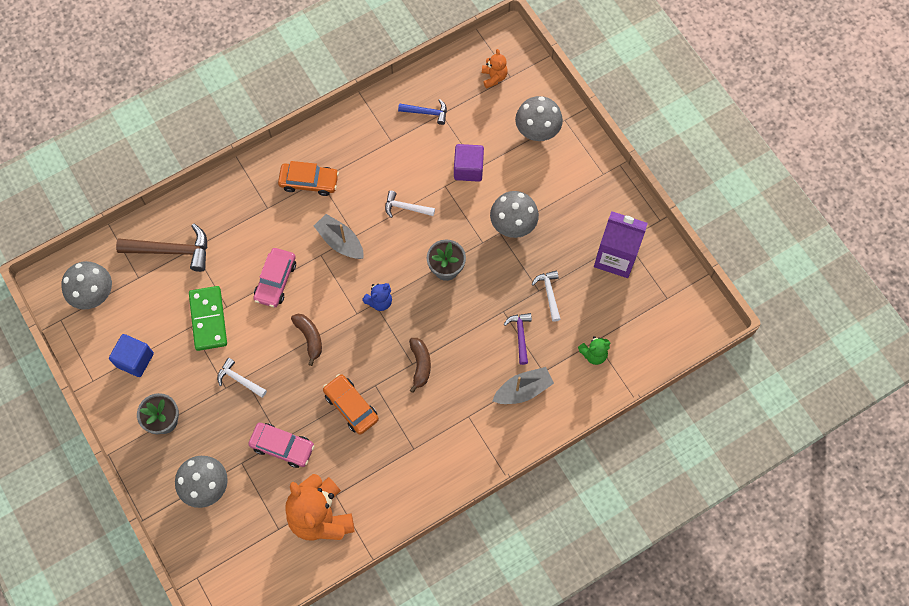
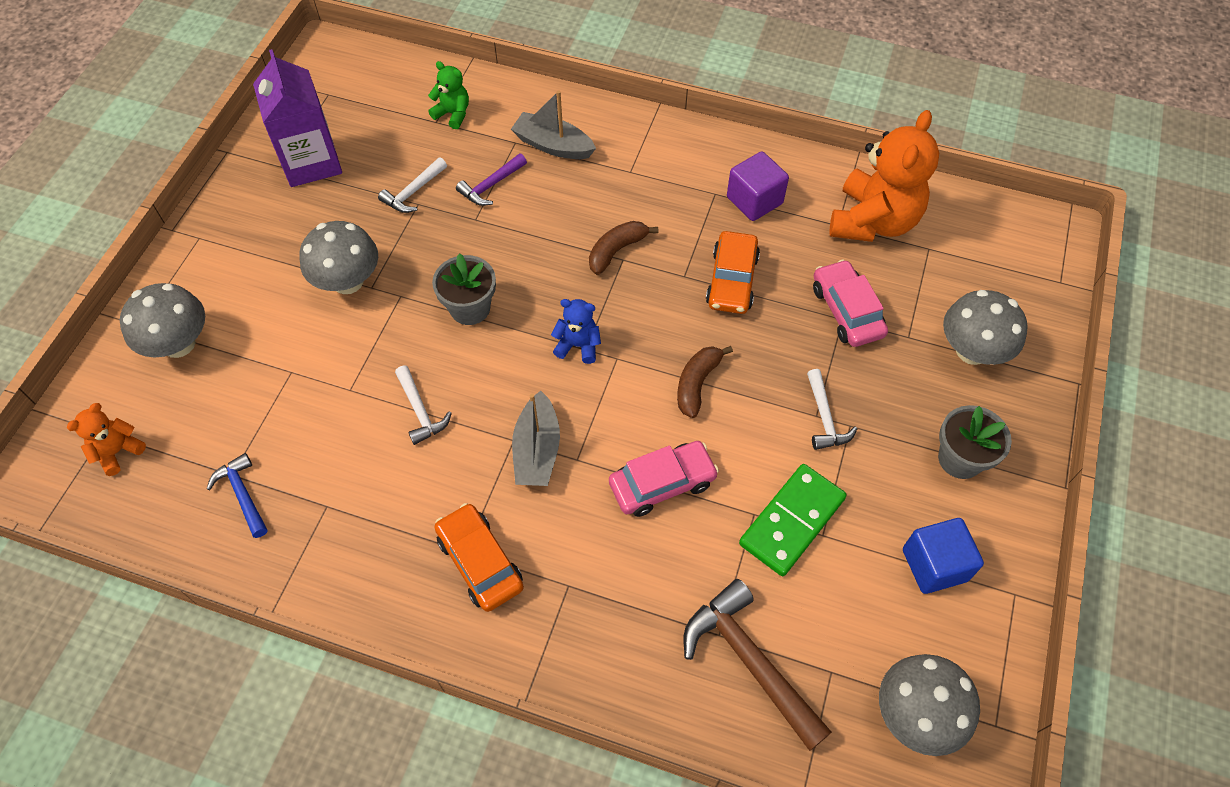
camera: 130 degrees left, 10 degrees down
purple cube [454,144,484,182] -> purple cube moved to [727,151,789,221]

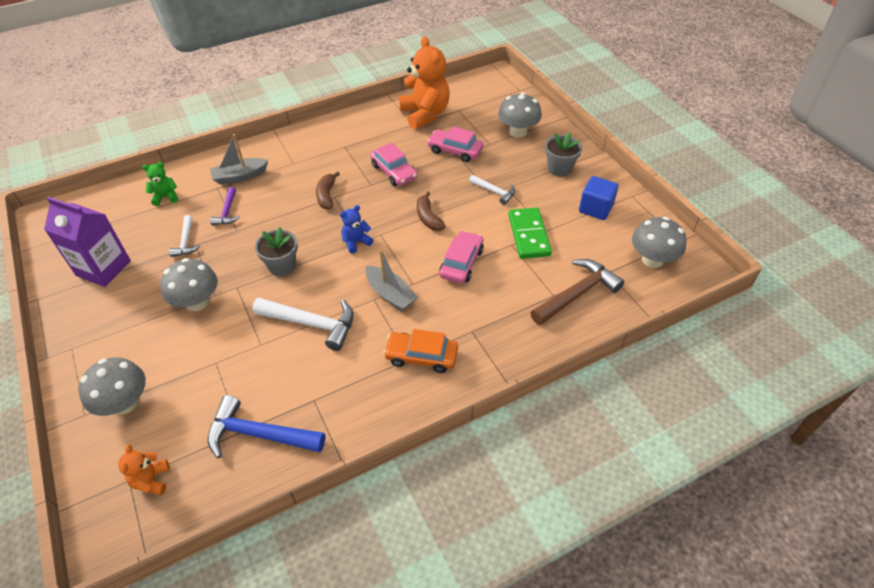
camera: 45 degrees left, 10 degrees down
blue hammer [207,453,267,538] -> blue hammer [207,395,325,458], size x1.77
white hammer [395,366,452,445] -> white hammer [252,298,354,351], size x1.77
brown hammer [684,579,832,751] -> brown hammer turned 135 degrees clockwise [530,259,624,325]
orange car [706,231,760,314] -> pink car [370,142,417,186]
purple cube [727,151,789,221] -> none

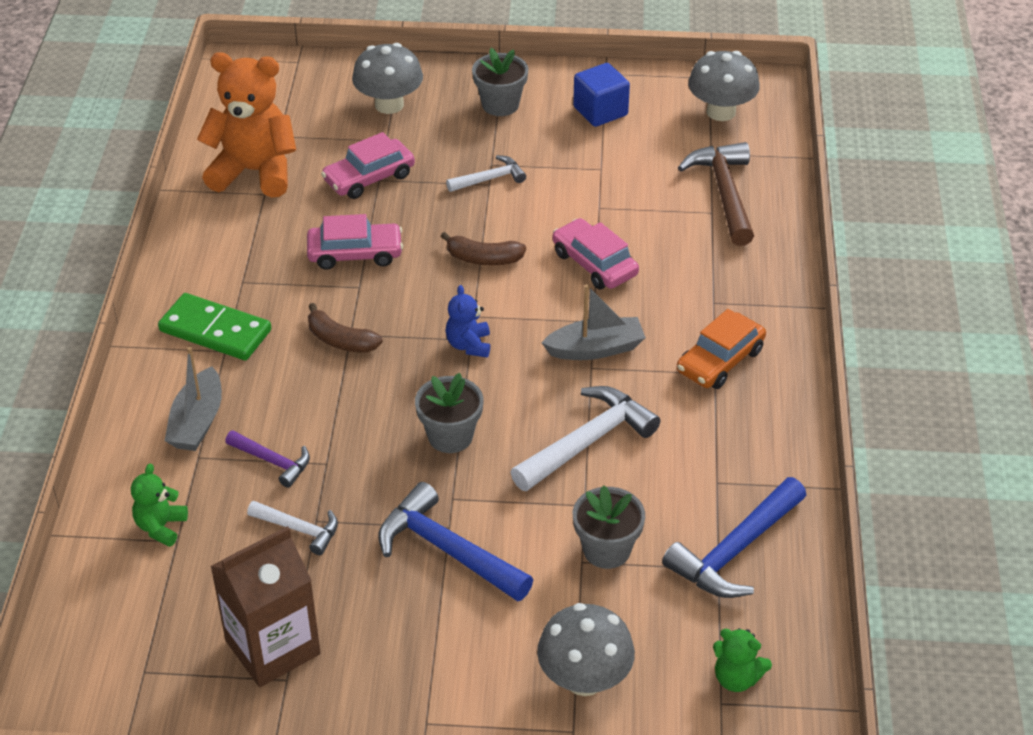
camera: 60 degrees left, 5 degrees down
purple carton [44,197,131,287] -> brown carton [210,526,321,687]
orange teddy bear [118,444,170,495] -> green teddy bear [713,628,772,692]
grey mushroom [160,258,218,311] -> blue hammer [378,482,533,602]
green domino [508,207,552,259] -> green domino moved to [158,293,271,360]
none -> grey flower pot [573,485,645,569]

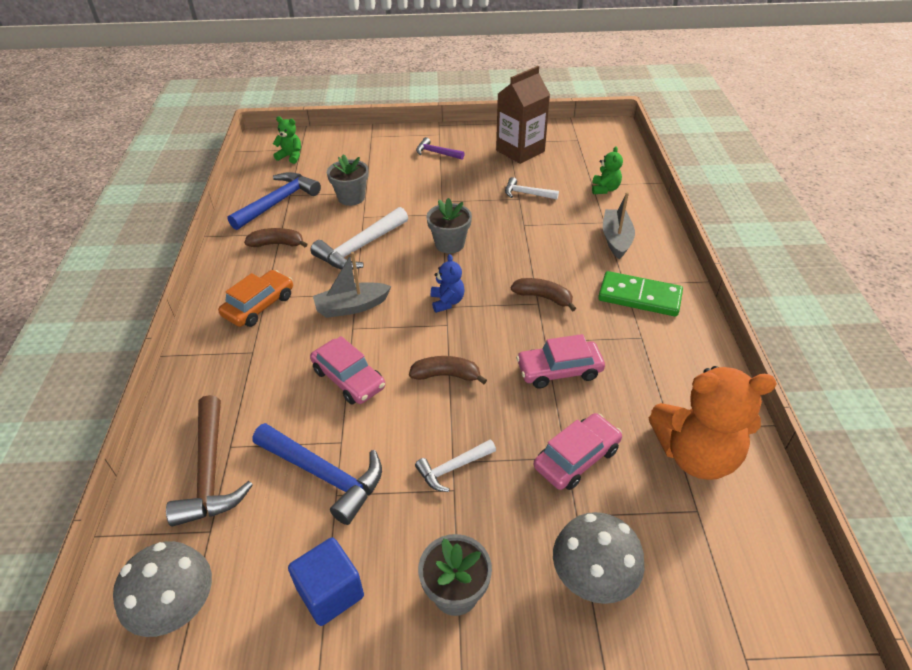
camera: 175 degrees right, 0 degrees up
purple hammer [225,430,310,488] -> purple hammer moved to [416,137,465,160]
blue hammer [378,482,533,602] -> blue hammer moved to [253,423,382,525]
grey mushroom [537,603,635,696] -> none
none -> brown banana [244,228,307,247]

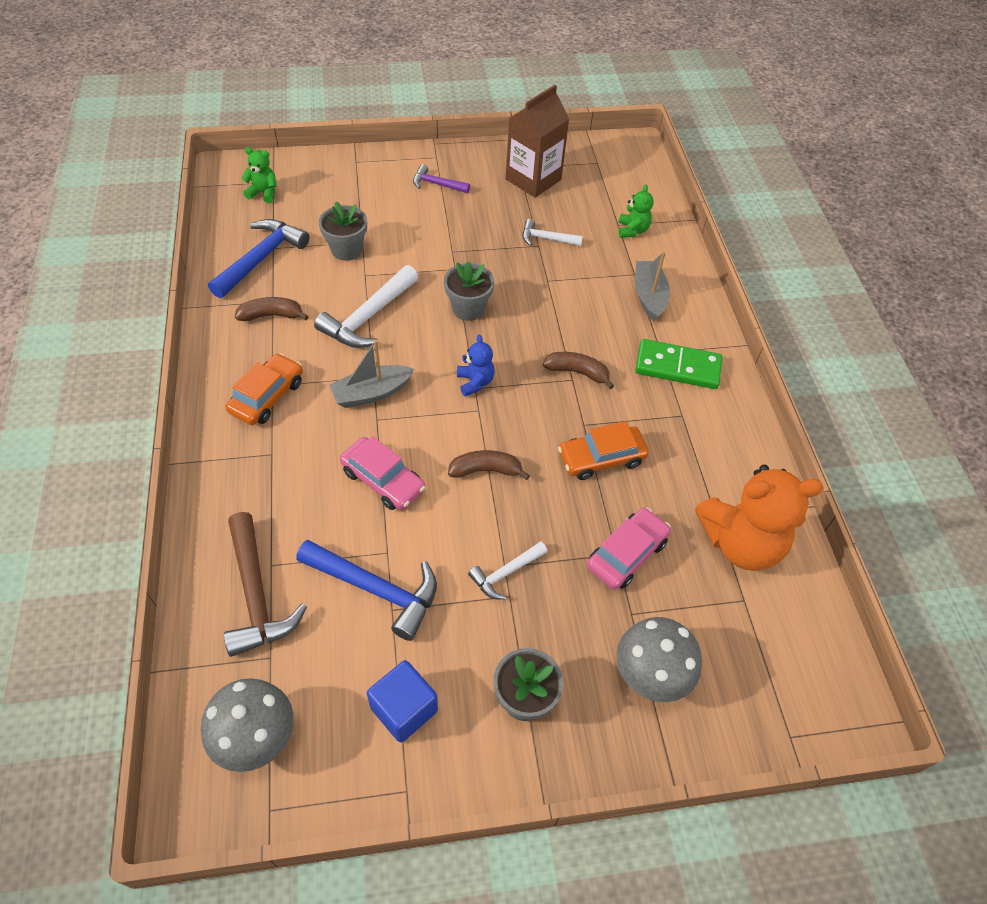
camera: 10 degrees left, 10 degrees up
pink car [516,334,605,389] -> orange car [558,421,649,480]

